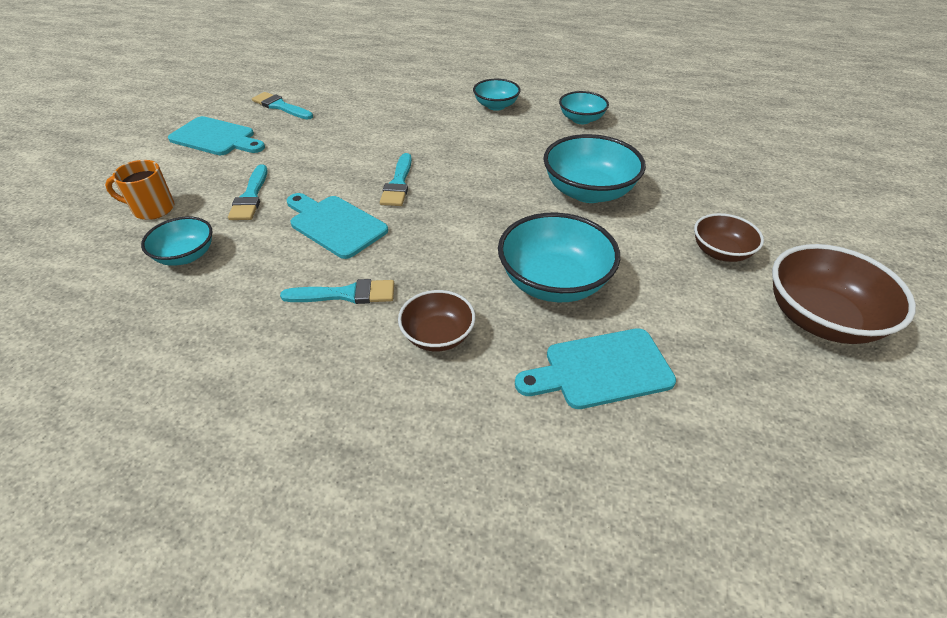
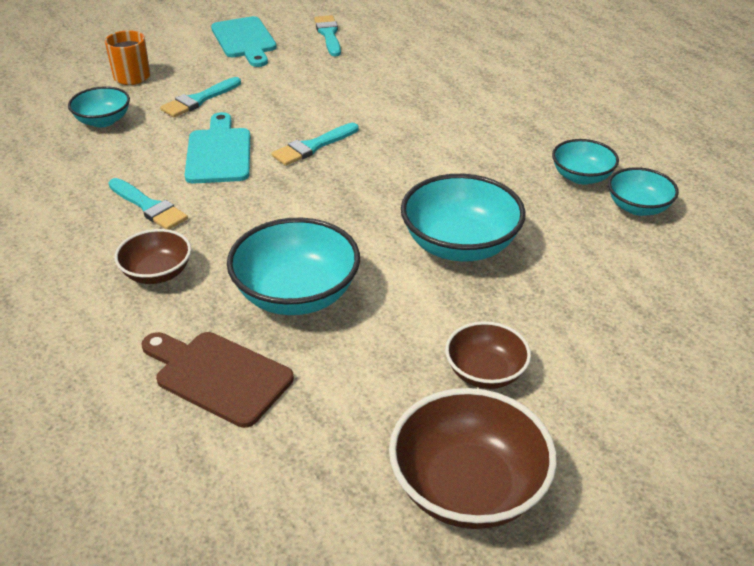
camera: 45 degrees right, 5 degrees down
turquoise bowl [473,79,521,111] -> turquoise bowl moved to [608,167,679,216]
turquoise cutting board [515,328,676,409] -> brown cutting board [141,332,294,428]

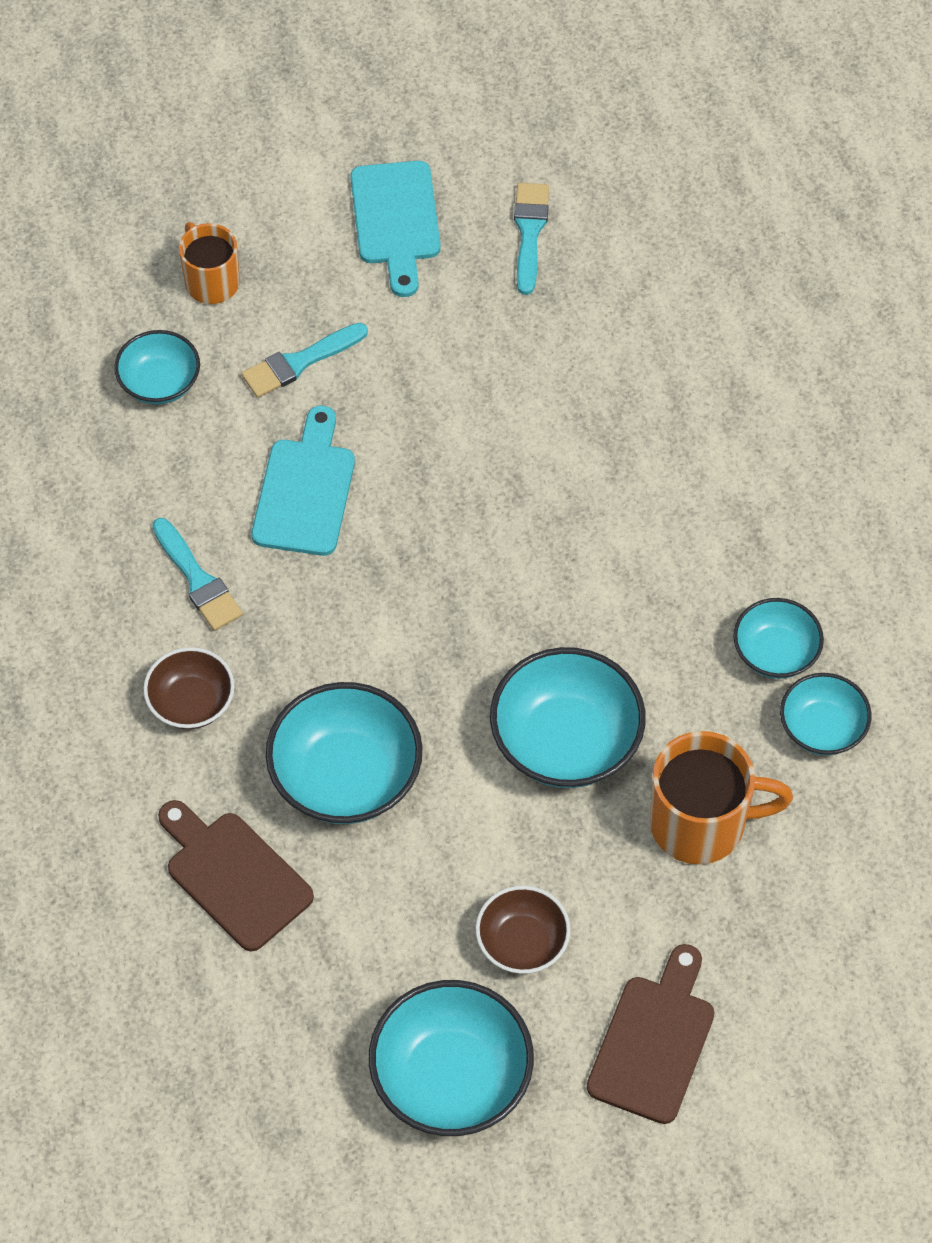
camera: 15 degrees right, 20 degrees up
turquoise brush [271,123,358,166] -> none
brown bowl [389,388,557,529] -> turquoise bowl [369,980,534,1136]
none -> brown cutting board [587,944,715,1124]
none -> orange mug [650,731,793,865]

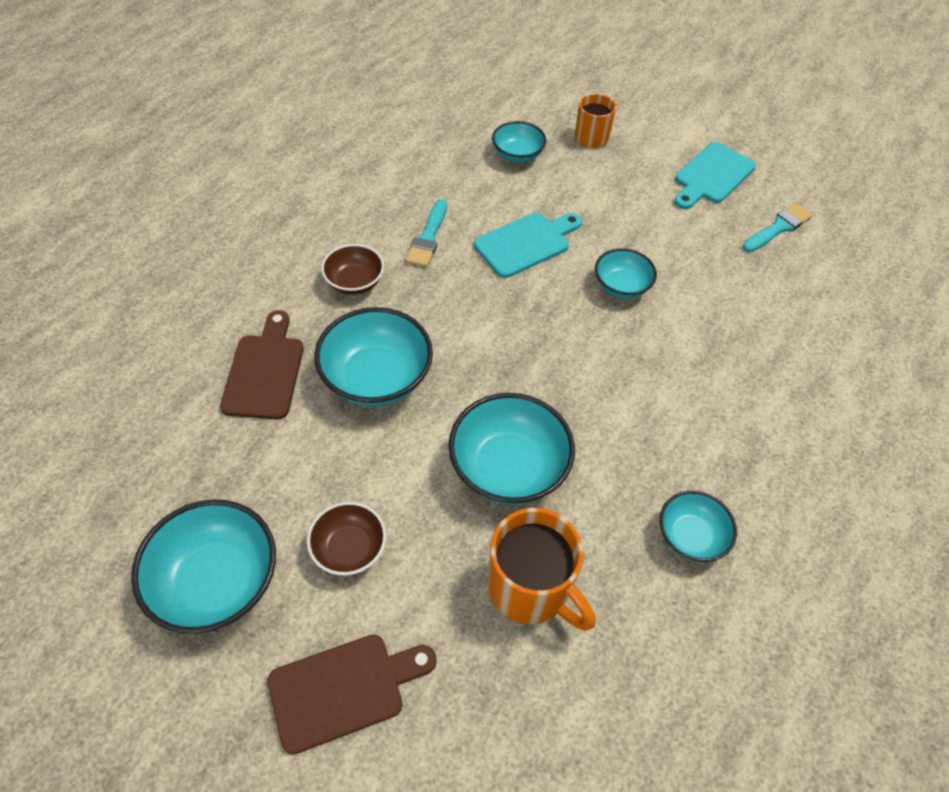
camera: 45 degrees right, 5 degrees down
turquoise brush [241,323,368,398] -> none
turquoise bowl [780,673,871,756] -> turquoise bowl moved to [595,248,657,299]

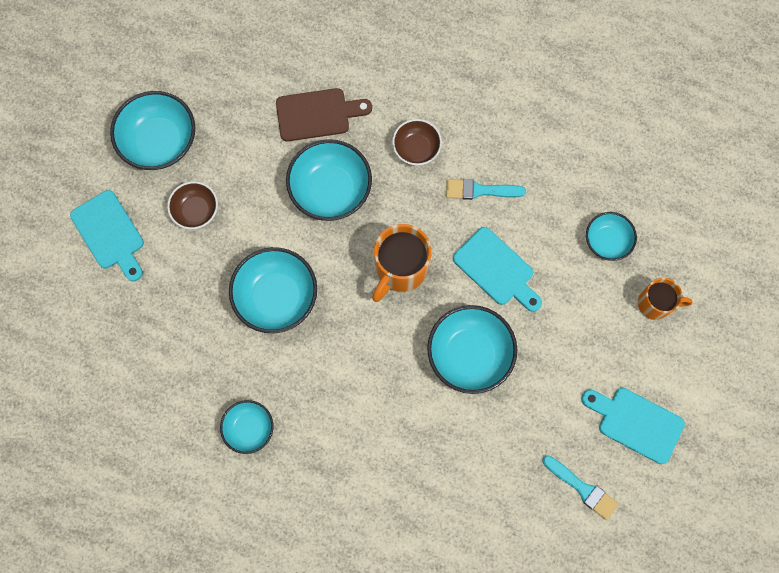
camera: 80 degrees right, 20 degrees up
brown cutting board [267,635,437,755] -> turquoise cutting board [70,190,144,281]
orange mug [488,508,595,631] -> orange mug moved to [372,224,432,302]
turquoise bowl [595,248,657,299] -> turquoise bowl [427,305,517,394], size x1.69

